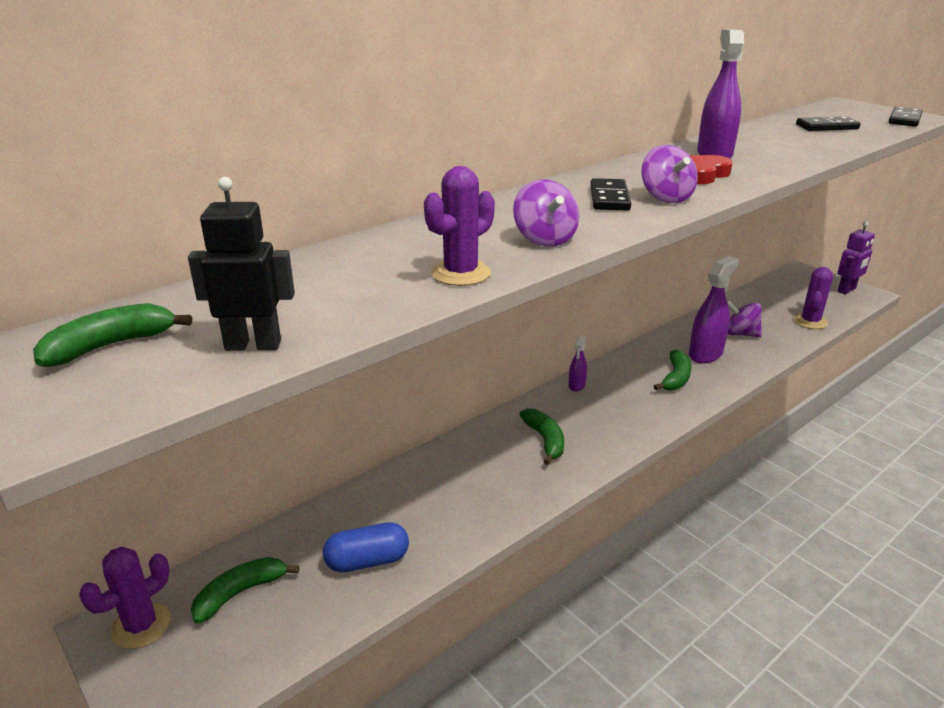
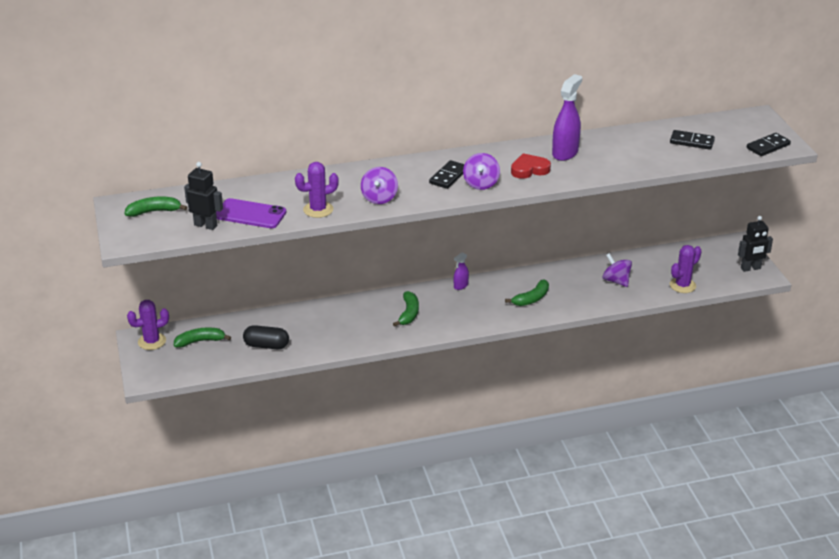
camera: 25 degrees right, 5 degrees up
blue capsule [323,522,409,573] -> black capsule [243,325,289,349]
purple spray bottle [689,256,739,363] -> none
purple robot [837,221,875,294] -> black robot [738,216,773,272]
none -> purple phone [216,198,286,228]

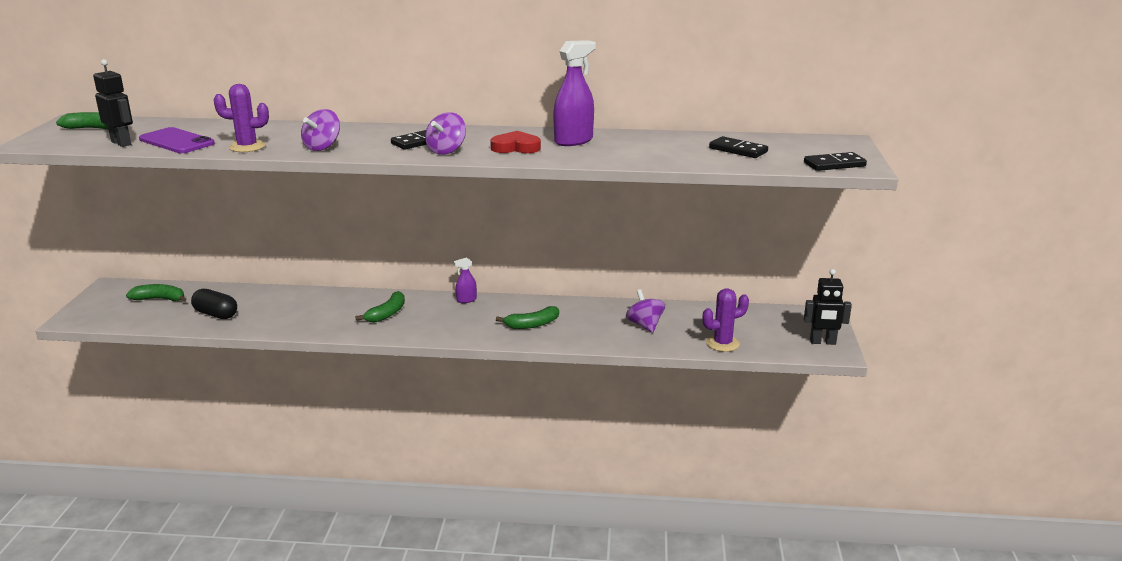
camera: 20 degrees right, 10 degrees down
purple cactus [127,300,169,350] -> none

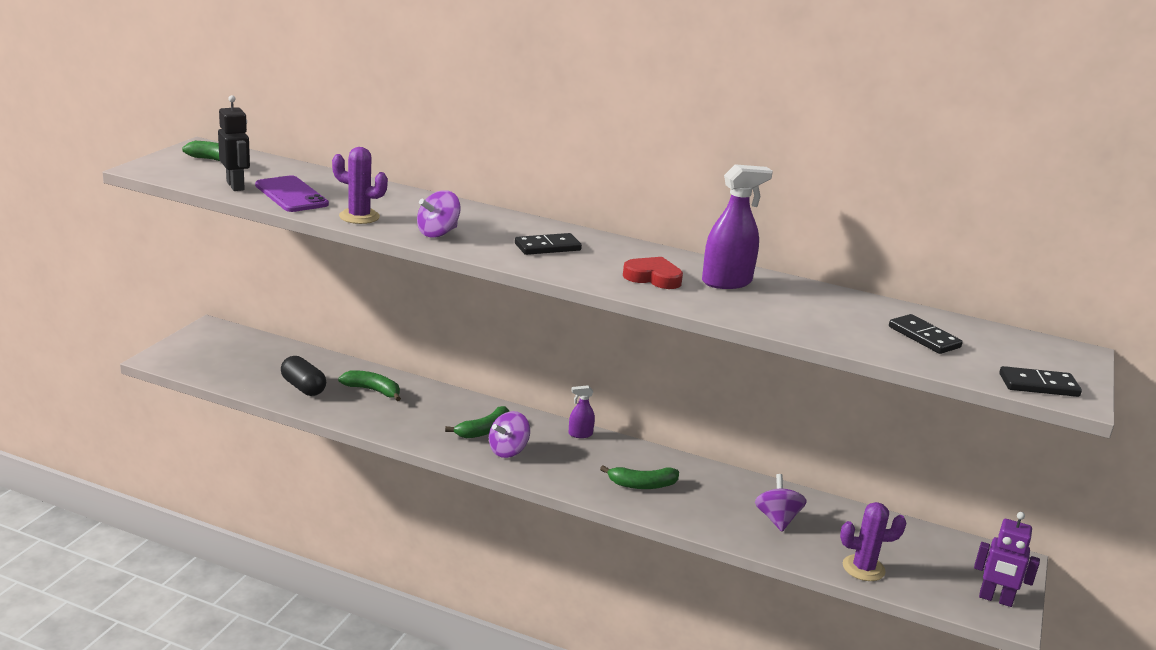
camera: 15 degrees right, 0 degrees up
green banana [126,284,186,302] -> green banana moved to [338,370,401,401]
purple spinning top [425,112,466,155] -> purple spinning top moved to [489,411,530,458]
black robot [804,269,852,345] -> purple robot [974,512,1040,607]

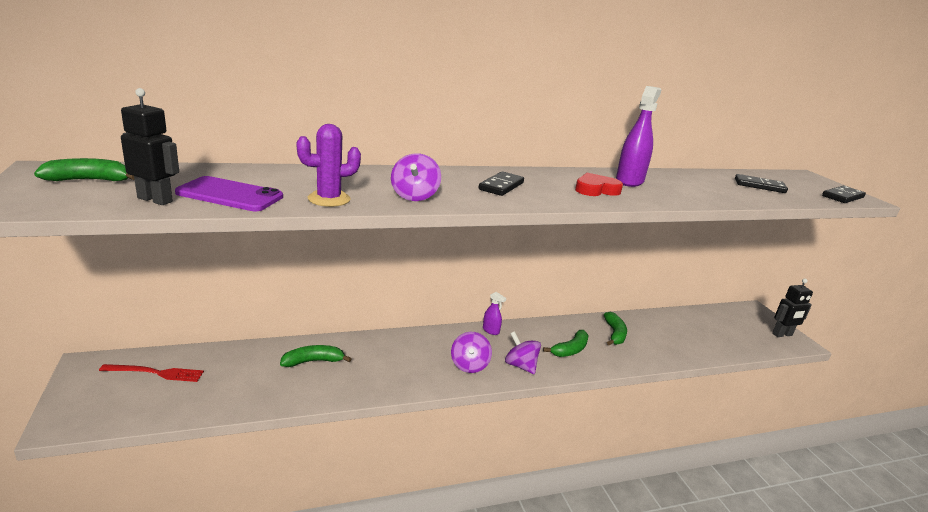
camera: 40 degrees left, 0 degrees up
black capsule [281,356,326,396] -> none
green banana [445,406,509,438] -> green banana moved to [604,312,627,345]
purple spray bottle [569,385,595,438] -> purple spray bottle turned 90 degrees counterclockwise [483,292,506,335]
purple spinning top [755,474,807,532] -> purple spinning top moved to [505,331,541,374]
purple cactus [840,502,906,581] -> none
purple robot [974,512,1040,607] -> black robot [772,278,813,337]
none -> red fork [99,364,204,382]

